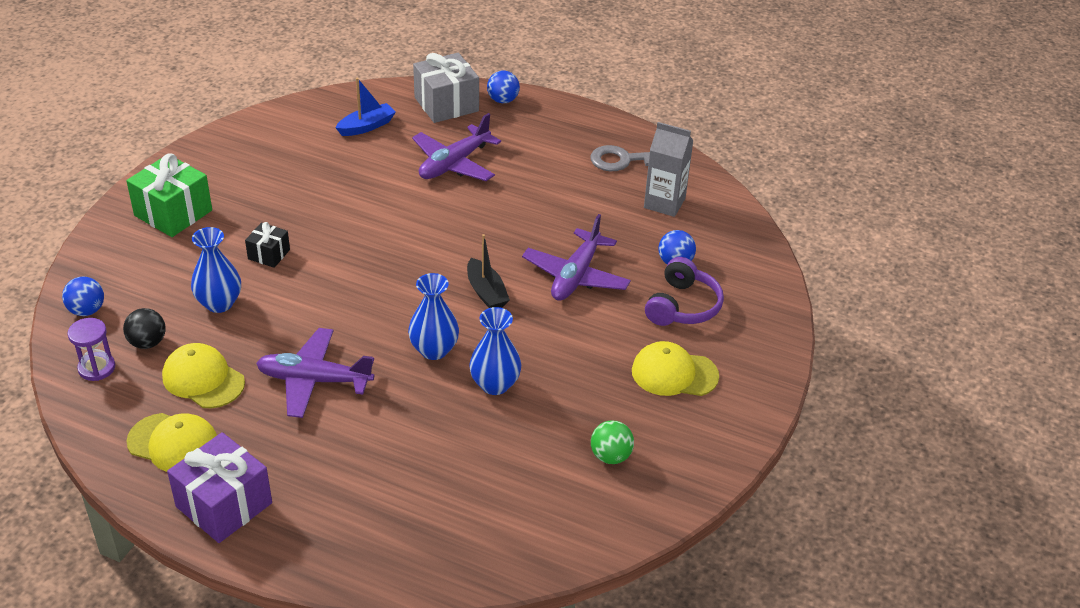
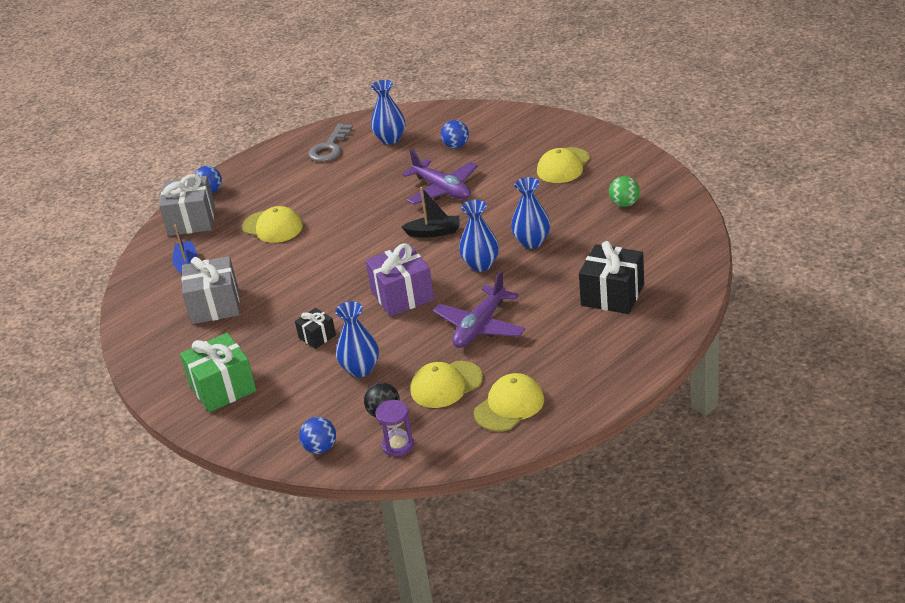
camera: 60 degrees left, 5 degrees down
purple gift [167,432,272,543] -> purple gift moved to [365,243,434,317]
purple plane [412,113,501,181] -> yellow cap [242,206,303,243]
grey carton [644,122,694,217] -> blue vase [371,80,405,144]
purple headphones [645,257,724,326] -> none
none -> grey gift [181,256,240,324]
none -> black gift [579,241,644,314]

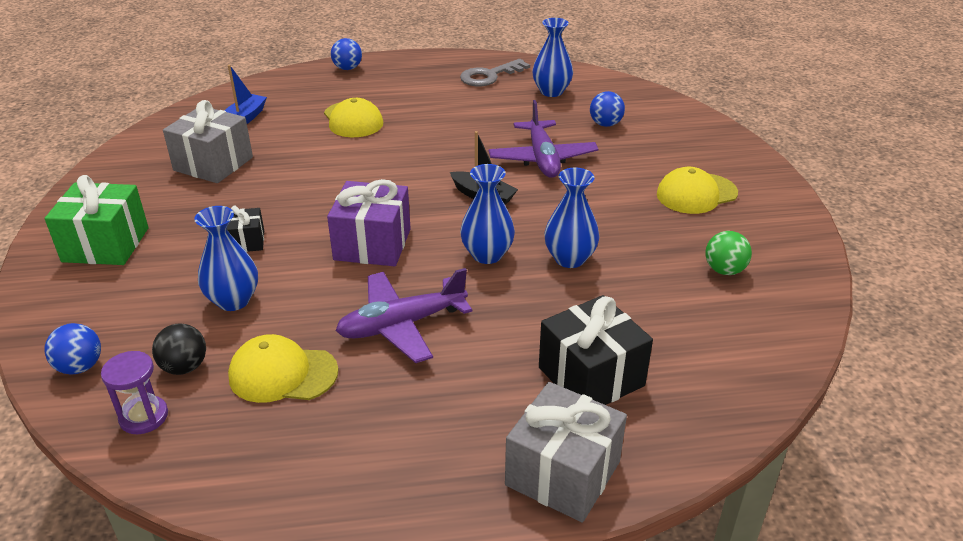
camera: 30 degrees right, 0 degrees up
grey gift [159,174,215,236] -> grey gift moved to [505,382,627,523]
yellow cap [474,373,544,431] -> none

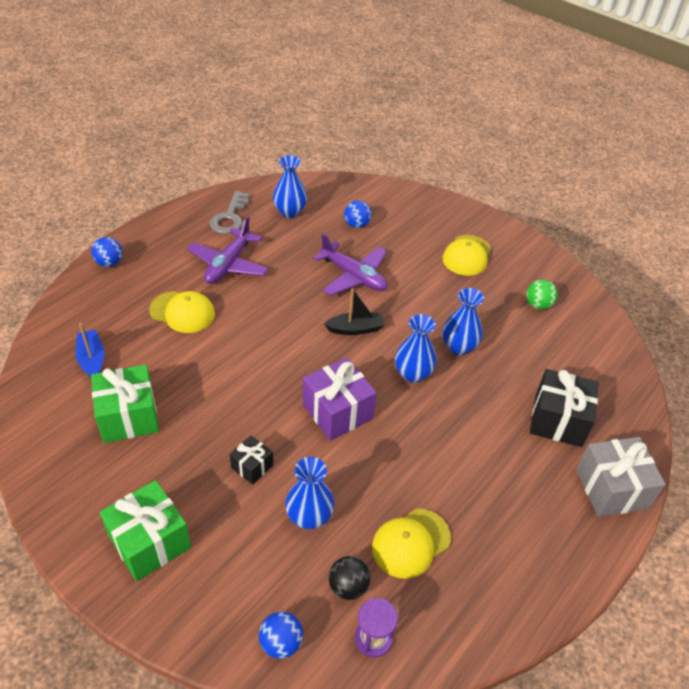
camera: 45 degrees left, 10 degrees up
grey gift [163,100,253,183] -> green gift [91,365,159,443]
purple plane [336,268,472,363] -> purple plane moved to [187,216,269,284]

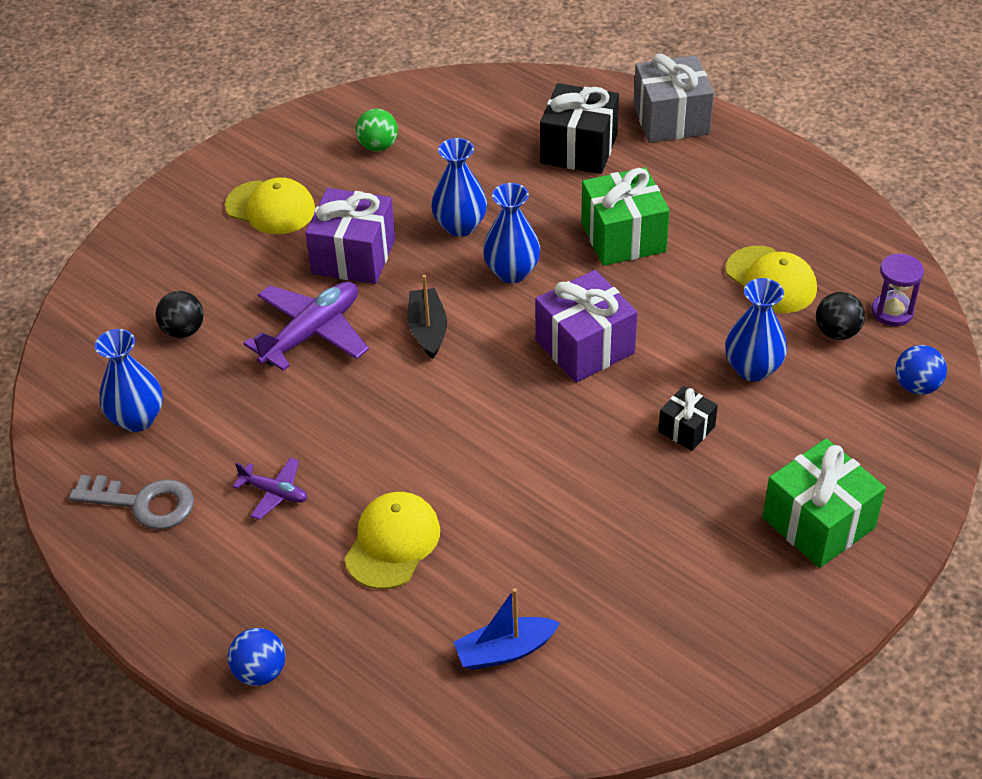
camera: 85 degrees left, 0 degrees up
green gift [91,365,159,443] -> green gift moved to [581,167,670,266]
purple plane [187,216,269,284] -> purple plane [233,457,307,520], size x0.53
blue ball [344,200,372,228] -> black ball [156,291,204,338]
none -> purple gift [305,188,396,284]

